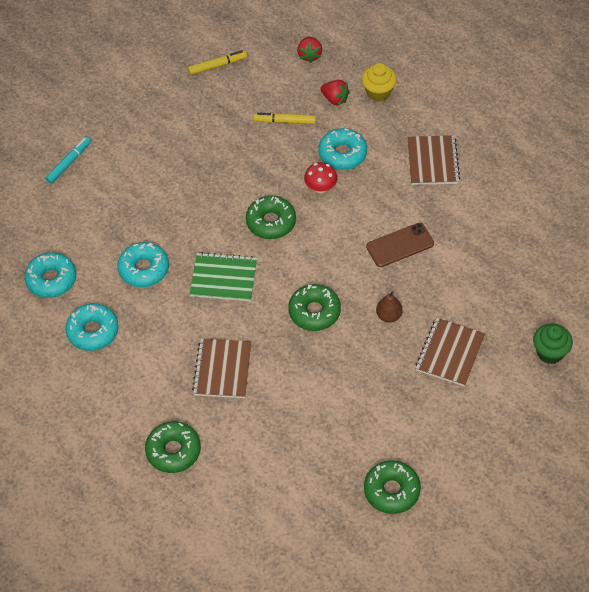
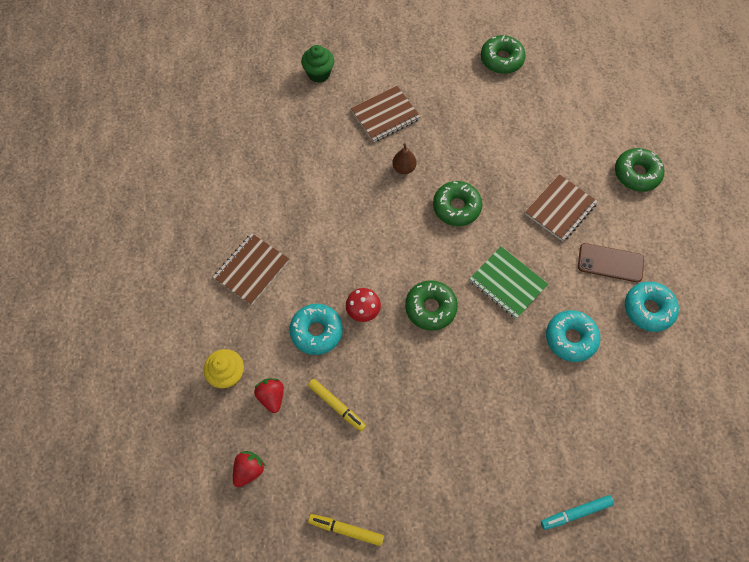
camera: 145 degrees left, 10 degrees up
turquoise donut [24,252,76,298] -> none
brown phone [366,223,434,267] -> brown phone moved to [578,243,644,282]

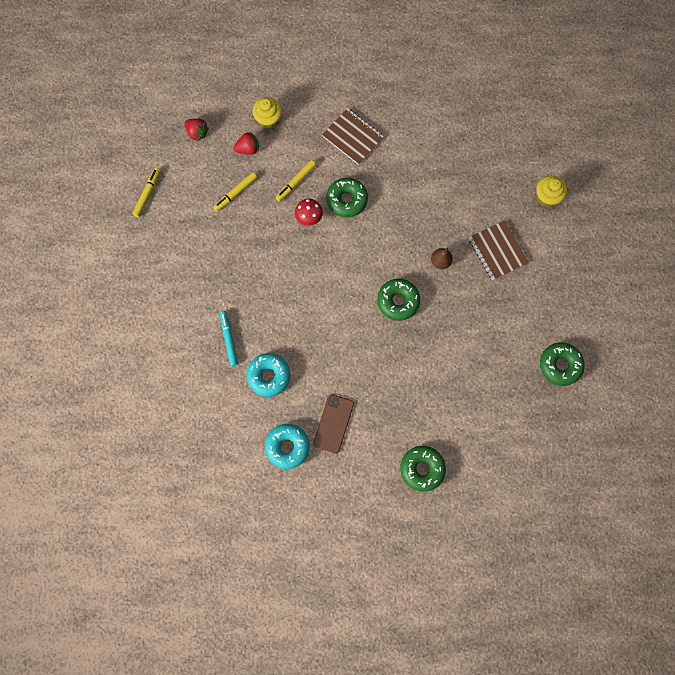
camera: 95 degrees right, 10 degrees up
turquoise donut [289,304,343,355] -> yellow marker [275,160,316,202]
green cupcake [301,45,334,83] -> yellow cupcake [536,176,567,207]
green donut [405,280,458,331] -> green donut moved to [326,178,368,217]
green notebook [470,246,548,319] -> none
brown notebook [525,174,598,241] -> none
turquoise marker [541,495,614,530] -> turquoise marker moved to [220,311,238,366]

